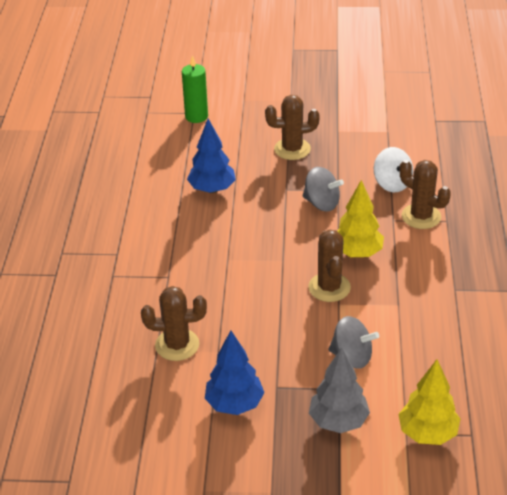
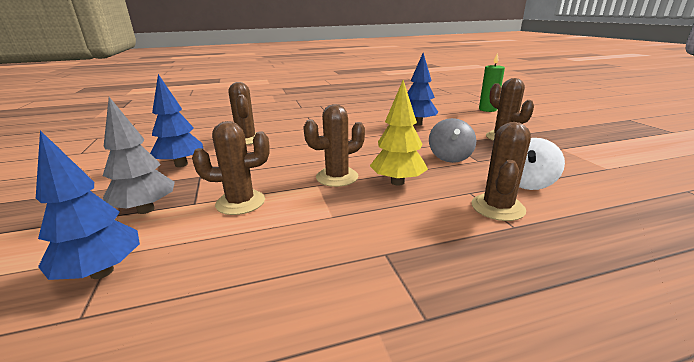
camera: 70 degrees right, 15 degrees down
grey spinning top [329,316,379,369] -> brown cactus [192,121,270,215]
yellow tree [398,359,460,445] -> blue tree [36,130,140,280]

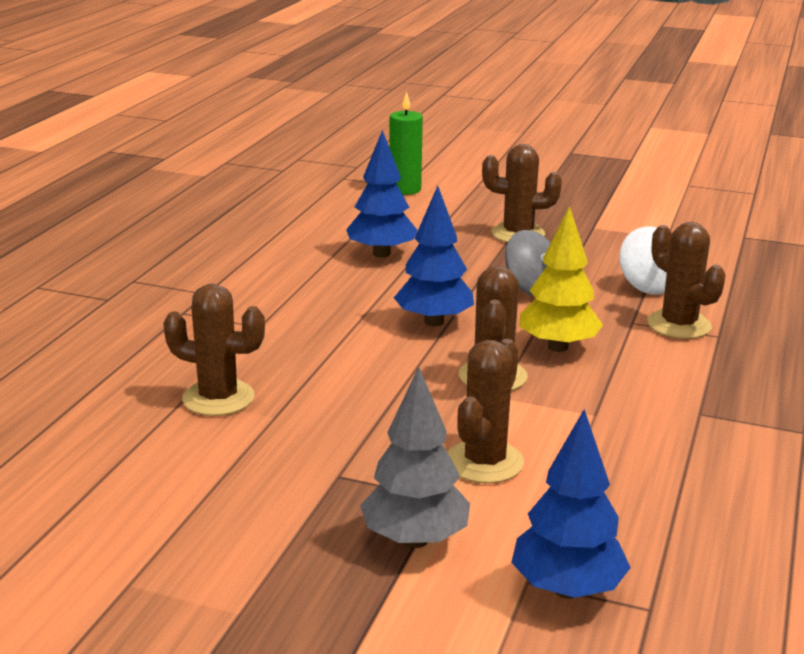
camera: 55 degrees left, 0 degrees up
blue tree [150,74,204,167] -> blue tree moved to [394,186,474,327]

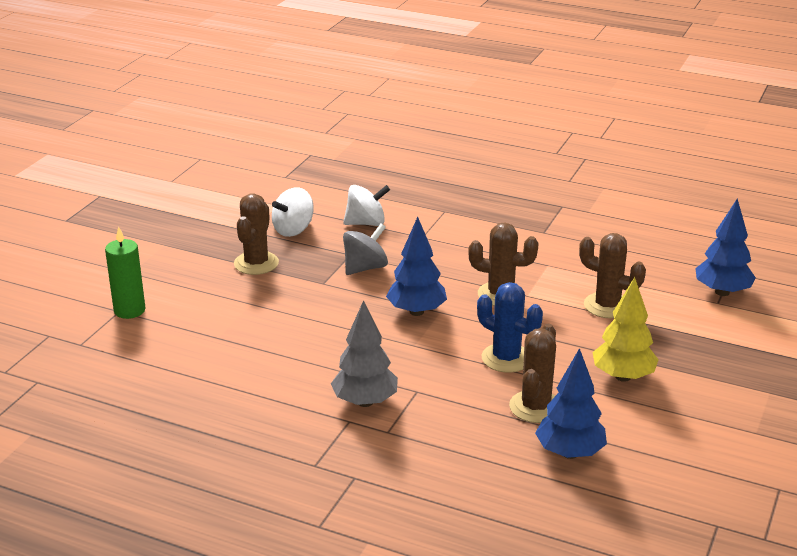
camera: 85 degrees left, 5 degrees up
blue tree [346,130,417,258] -> blue tree moved to [535,348,607,459]
grey tree [360,367,470,548] -> grey tree moved to [331,300,398,407]
yellow tree [519,206,603,352] -> yellow tree moved to [592,277,659,382]
brown cactus [647,222,726,339] -> none
none -> white spinning top [272,187,314,237]
none -> blue cactus [477,282,543,373]

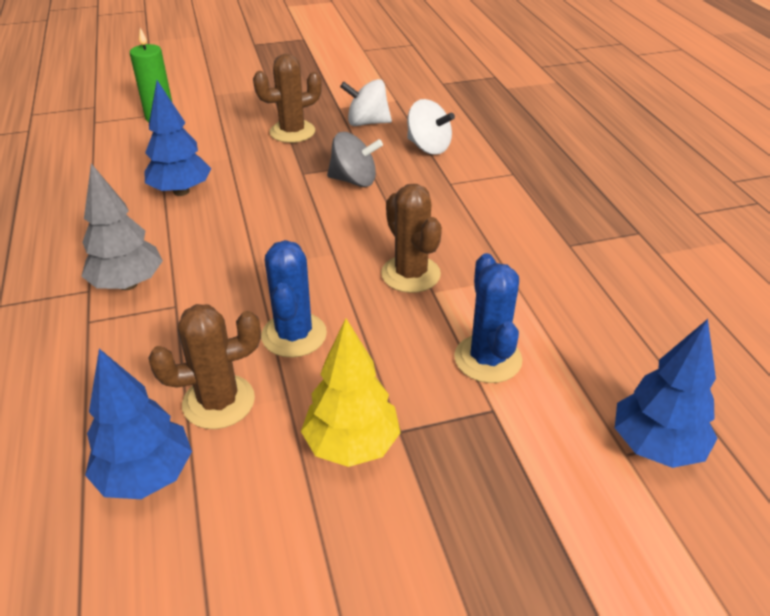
camera: 50 degrees right, 10 degrees up
blue tree [386,217,447,316] -> blue tree moved to [144,80,212,196]
brown cactus [579,233,646,318] -> blue cactus [454,253,522,383]

